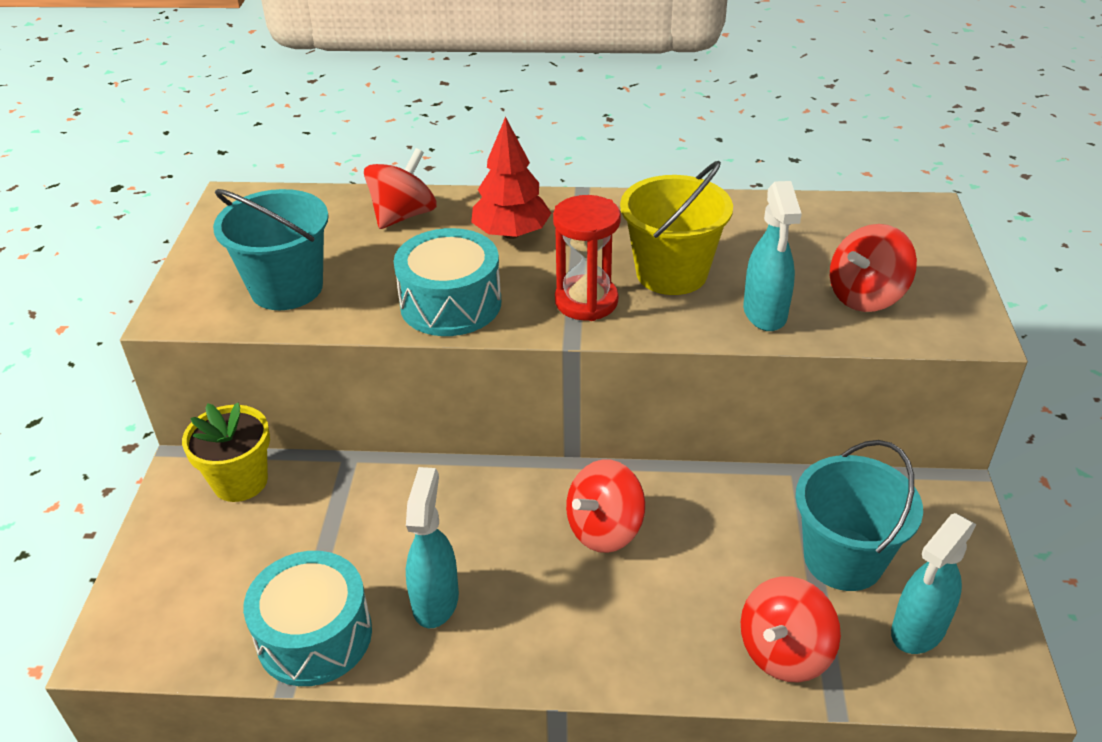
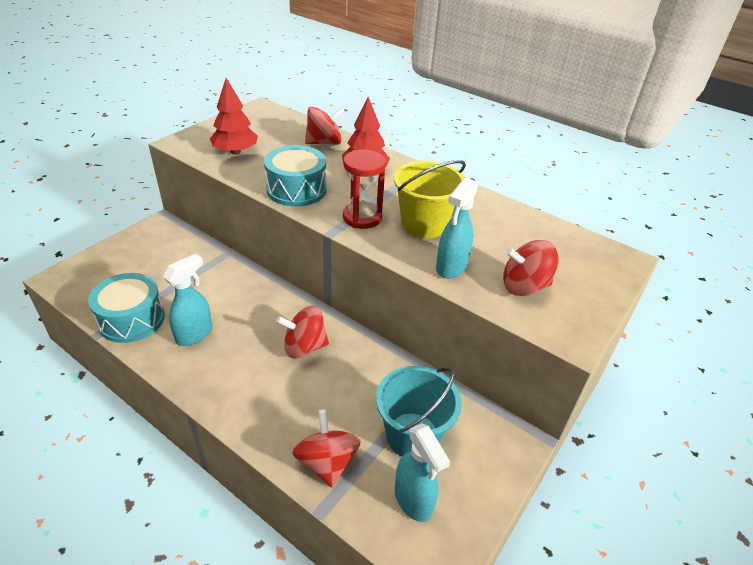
camera: 30 degrees right, 0 degrees up
yellow flower pot [182,403,270,502] -> none
turquoise bucket [213,189,329,310] -> red tree [210,78,258,155]
red spinning top [741,576,841,682] -> red spinning top turned 90 degrees clockwise [292,409,361,488]
turquoise spray bottle [891,513,976,654] -> turquoise spray bottle turned 105 degrees counterclockwise [395,423,450,522]

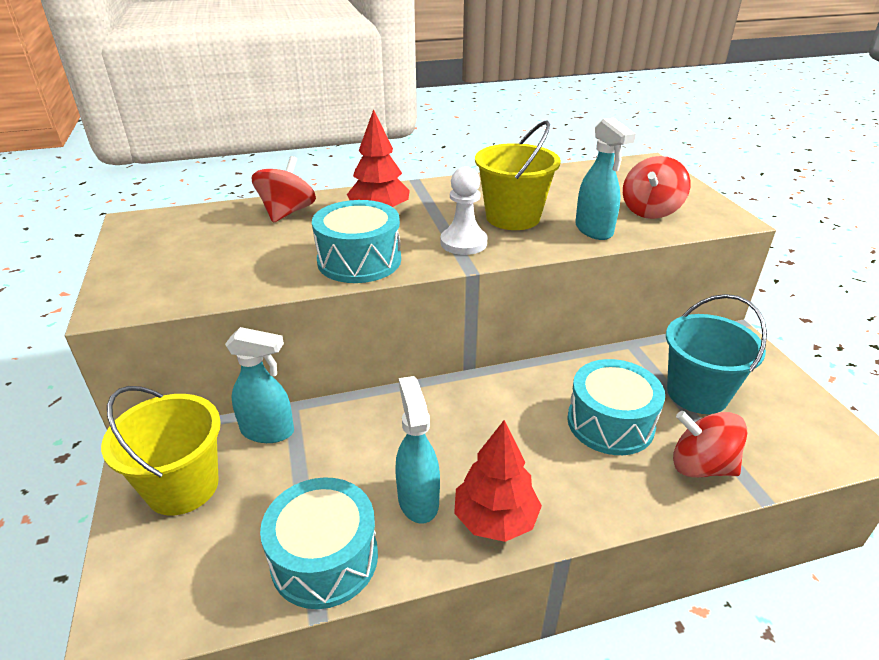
camera: 50 degrees left, 5 degrees down
red tree [210,78,258,155] -> red tree moved to [454,420,542,542]
red spinning top [276,306,329,359] -> none
red hourglass [343,149,386,229] -> white pawn [440,166,488,255]
turquoise spray bottle [395,423,450,522] -> turquoise spray bottle moved to [225,327,294,443]
none -> yellow bucket [101,386,221,516]
none -> turquoise drum [567,359,665,455]

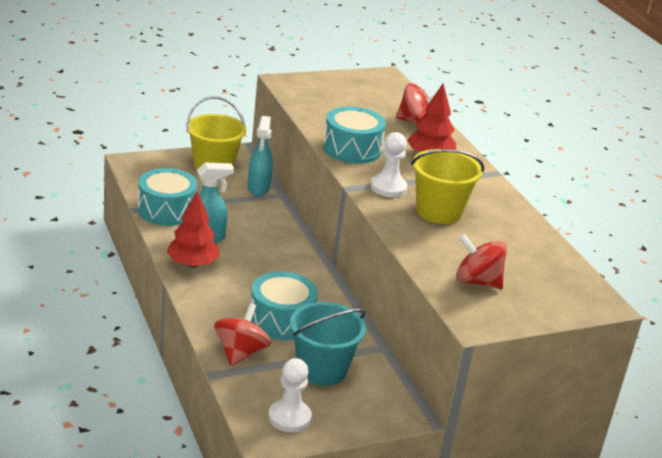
camera: 80 degrees right, 5 degrees down
turquoise spray bottle [575,117,636,240] -> none
none -> white pawn [268,358,312,432]

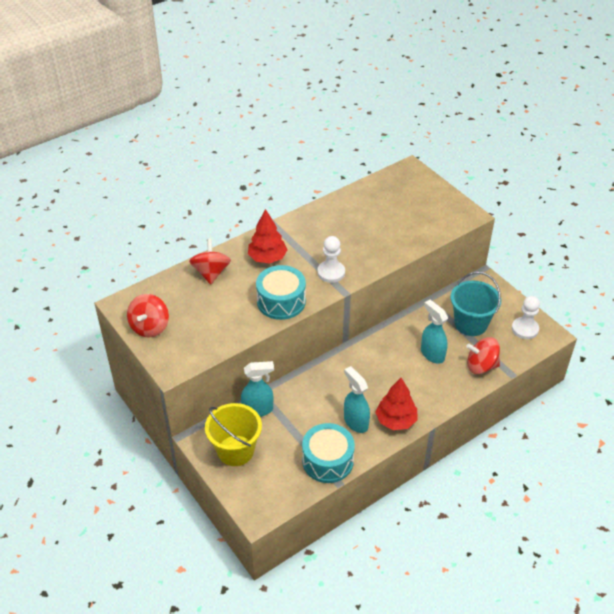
camera: 100 degrees left, 15 degrees up
turquoise drum [251,271,318,340] -> turquoise spray bottle [421,300,448,364]
yellow bucket [411,149,484,224] -> none
red spinning top [456,234,507,289] -> red spinning top moved to [127,294,169,337]

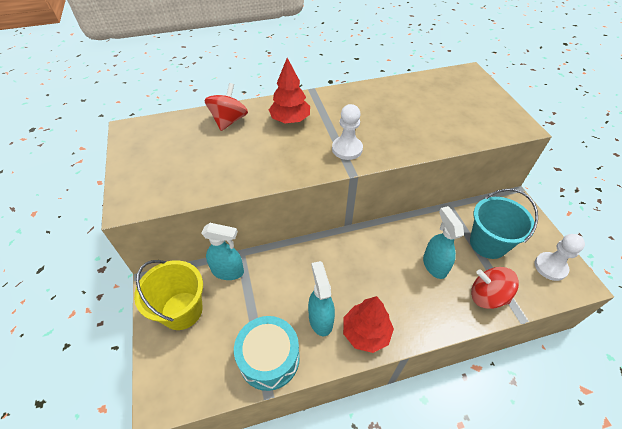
camera: 20 degrees right, 5 degrees up
red spinning top [127,294,169,337] -> none
turquoise drum [256,265,306,320] -> none

